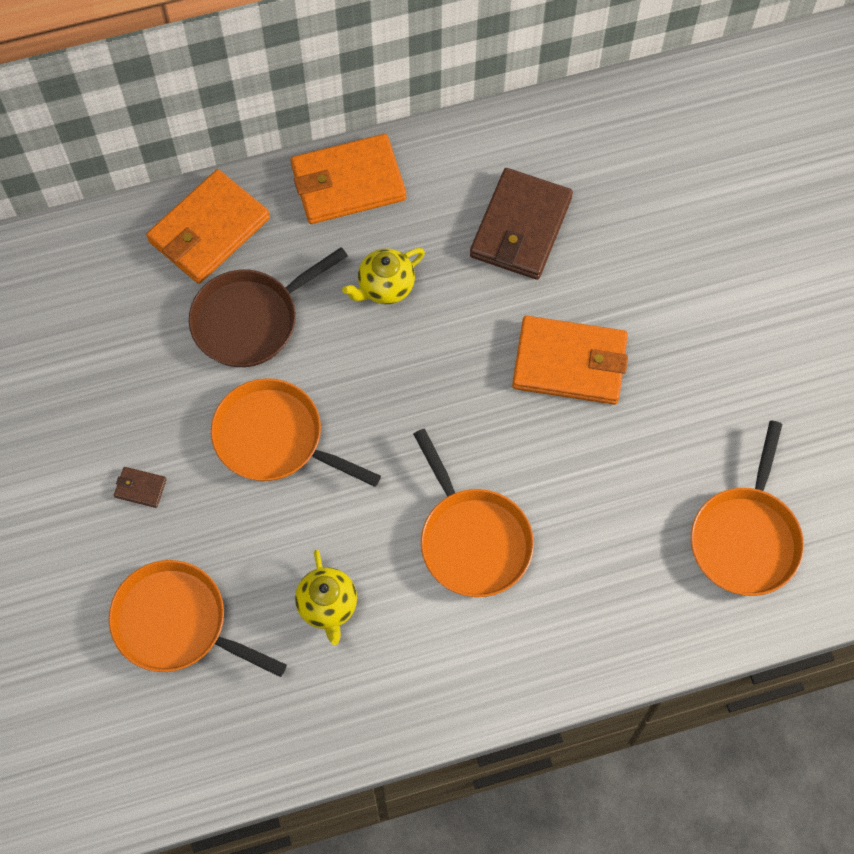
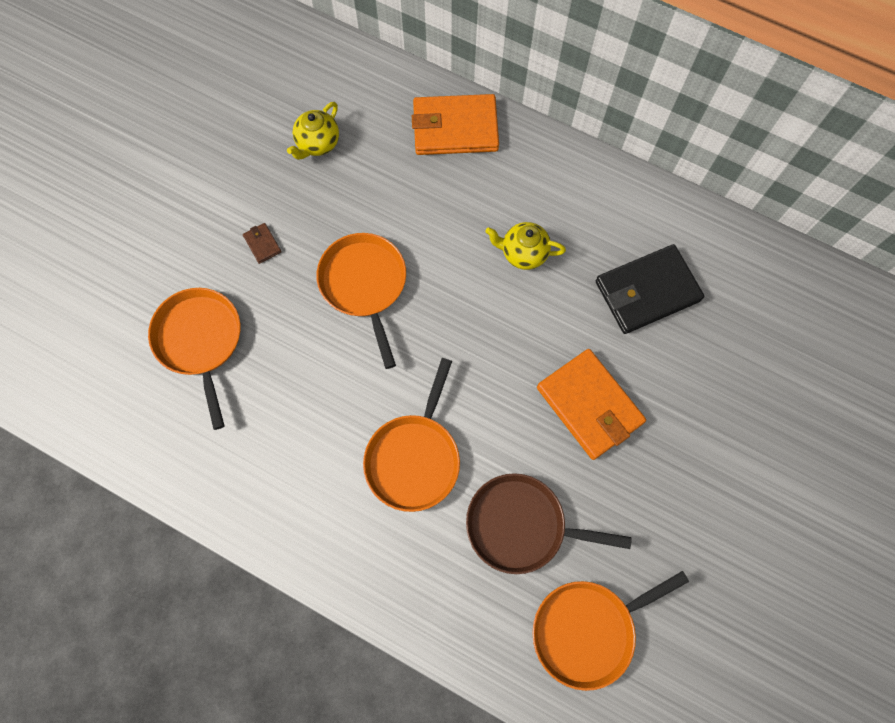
camera: 45 degrees right, 5 degrees up
brown pan [189,247,348,367] -> brown pan moved to [466,473,632,574]
orange wallet [291,134,406,224] -> none
yellow teapot [295,550,357,645] -> yellow teapot moved to [287,102,339,160]
brown wallet [470,168,573,280] -> black wallet [596,244,704,334]

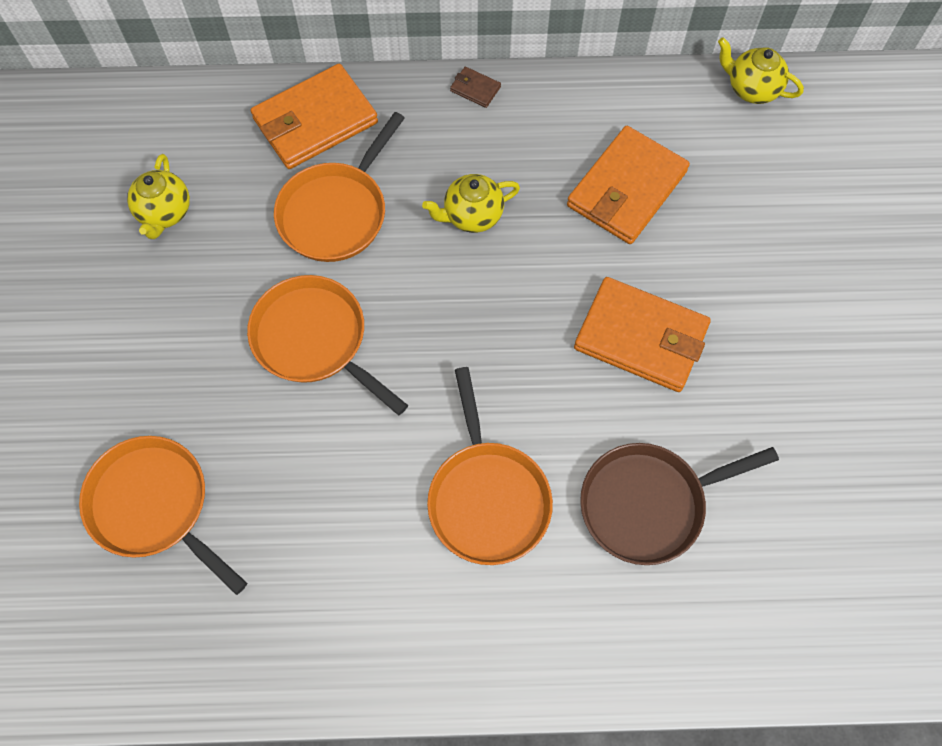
camera: 30 degrees left, 5 degrees down
brown wallet [243,223,281,264] -> brown wallet moved to [450,67,501,108]
orange pan [532,571,689,691] -> orange pan moved to [274,112,405,262]
black wallet [596,244,704,334] -> orange wallet [567,126,690,244]
none -> yellow teapot [718,37,804,104]

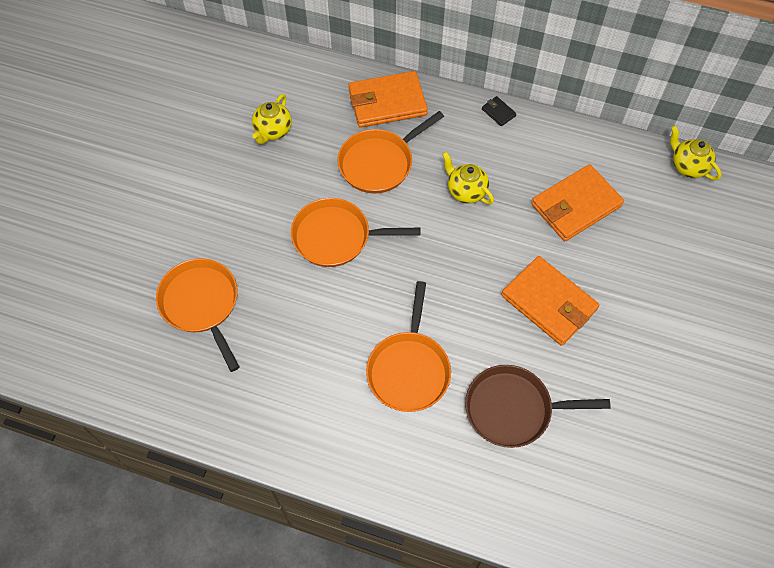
camera: 20 degrees right, 5 degrees down
orange pan [247,275,408,415] -> orange pan turned 60 degrees counterclockwise [291,198,420,267]
yellow teapot [422,174,520,233] -> yellow teapot turned 45 degrees clockwise [442,152,494,204]
brown wallet [450,67,501,108] -> black wallet [482,96,517,126]

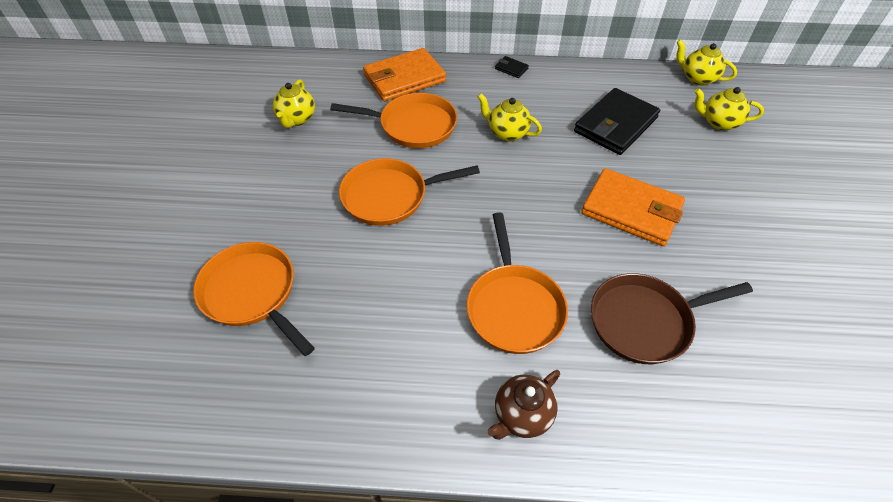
camera: 15 degrees left, 10 degrees down
orange pan [338,111,444,193] -> orange pan turned 120 degrees counterclockwise [330,93,457,148]
orange wallet [531,164,624,241] -> black wallet [574,88,660,155]
none -> brown teapot [487,370,560,440]
none -> yellow teapot [695,87,764,131]

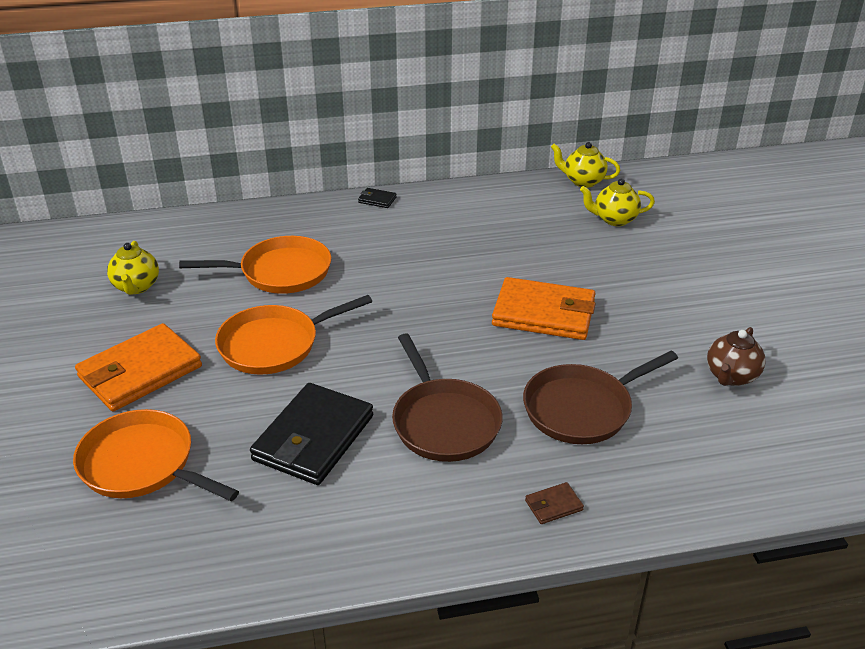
camera: 15 degrees left, 15 degrees down
orange wallet [363,48,446,101] -> orange wallet moved to [75,323,202,411]
orange pan [467,212,568,354] -> brown pan [392,333,503,462]
yellow teapot [477,93,542,141] -> none
brown teapot [487,370,560,440] -> brown teapot moved to [707,327,766,386]
black wallet [574,88,660,155] -> black wallet moved to [250,383,373,485]
none -> brown wallet [525,482,584,524]

